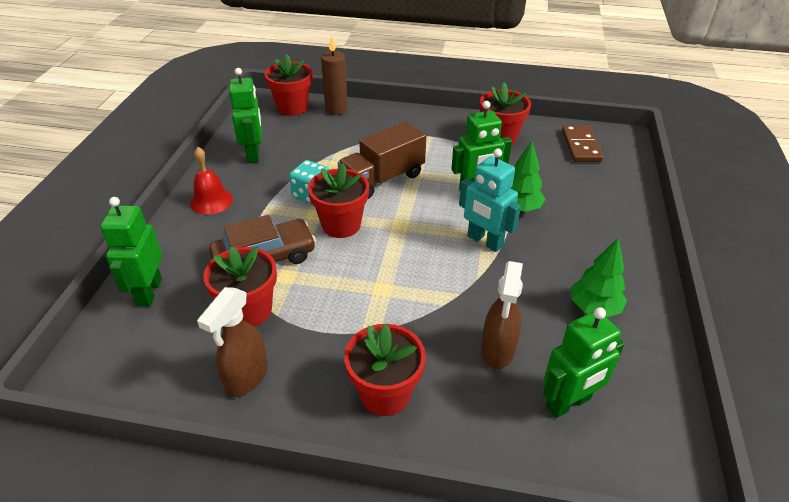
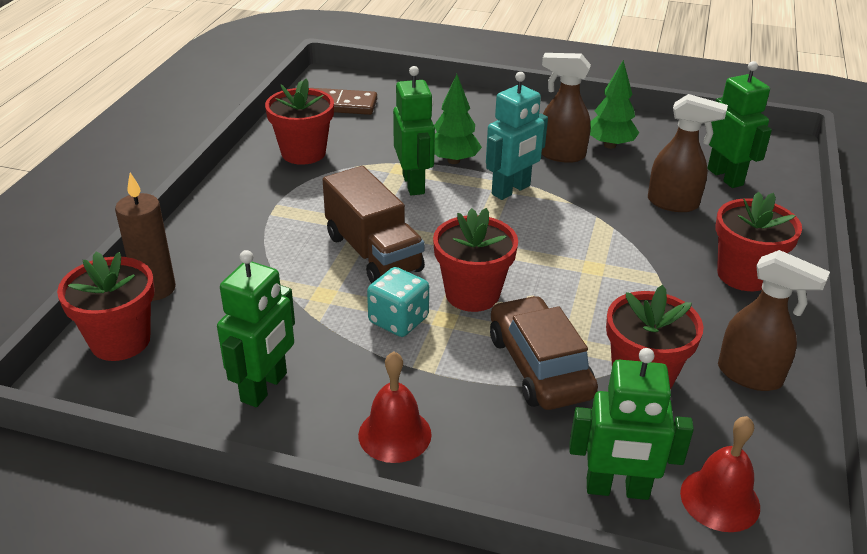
camera: 85 degrees left, 5 degrees down
green robot [229,68,262,163] -> green robot turned 120 degrees clockwise [217,250,295,407]
none -> brown spray bottle [541,53,591,163]
none -> red bell [680,416,760,532]

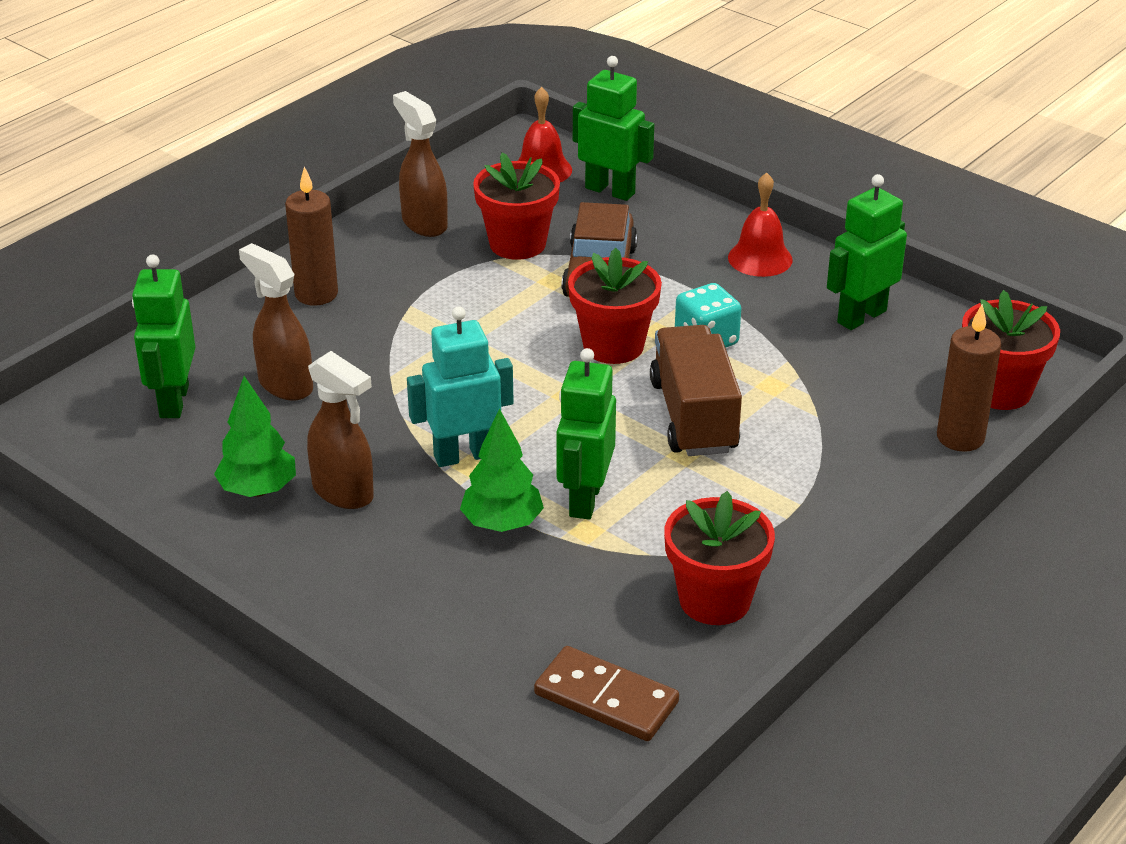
camera: 155 degrees left, 0 degrees up
red flower pot [716,192,802,291] -> brown candle [285,166,338,306]

